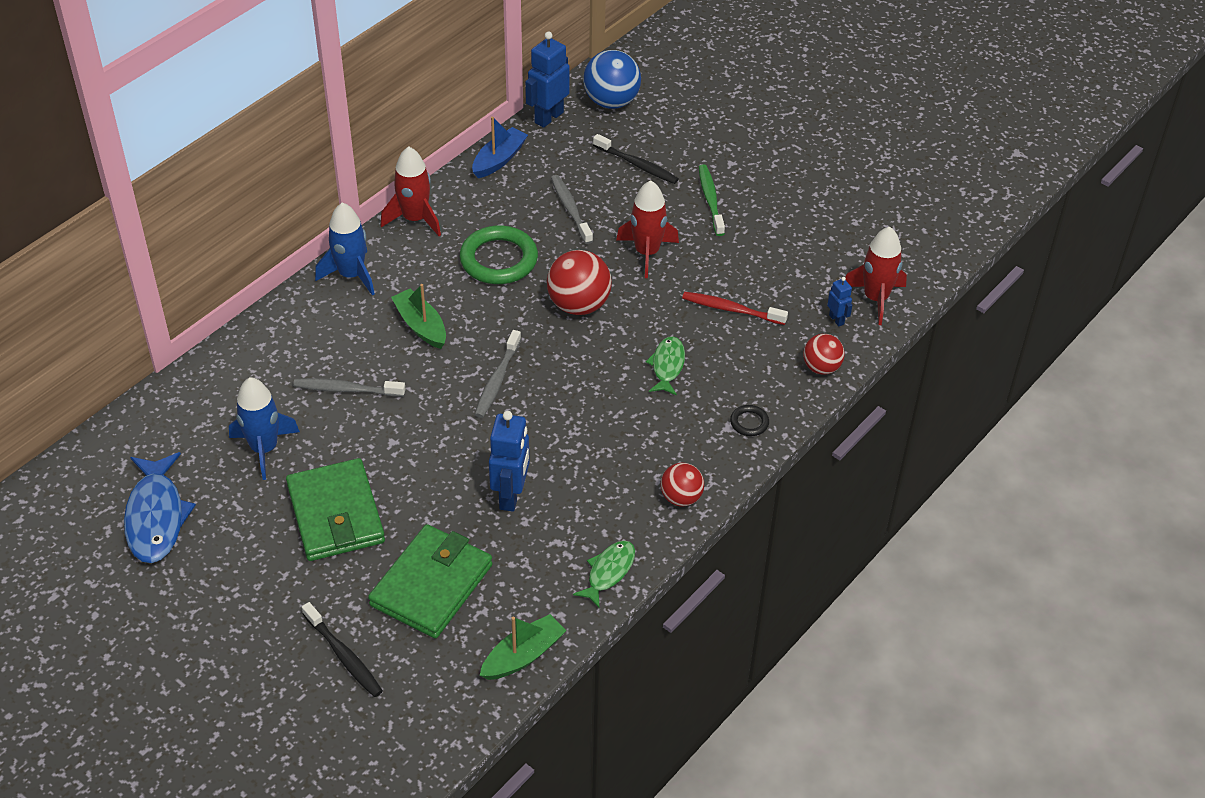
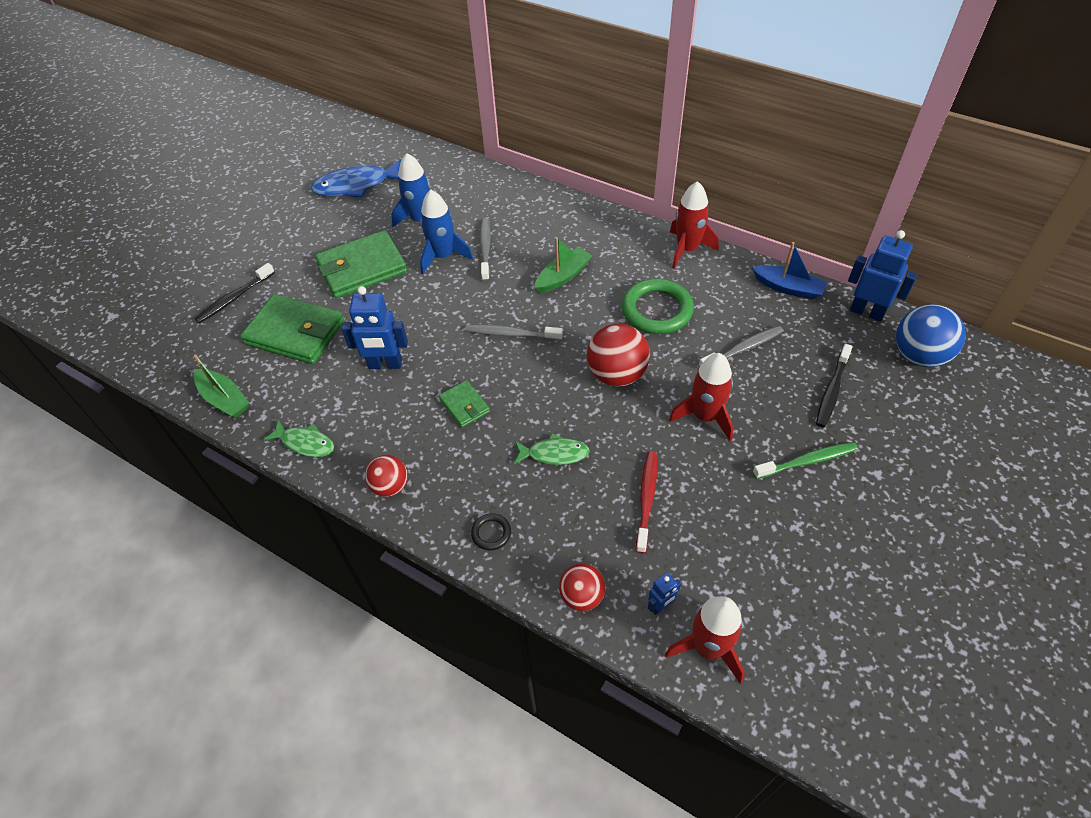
camera: 85 degrees right, 5 degrees up
blue rocket [315,202,375,296] -> blue rocket moved to [420,190,473,274]
none -> green wallet [439,380,490,428]

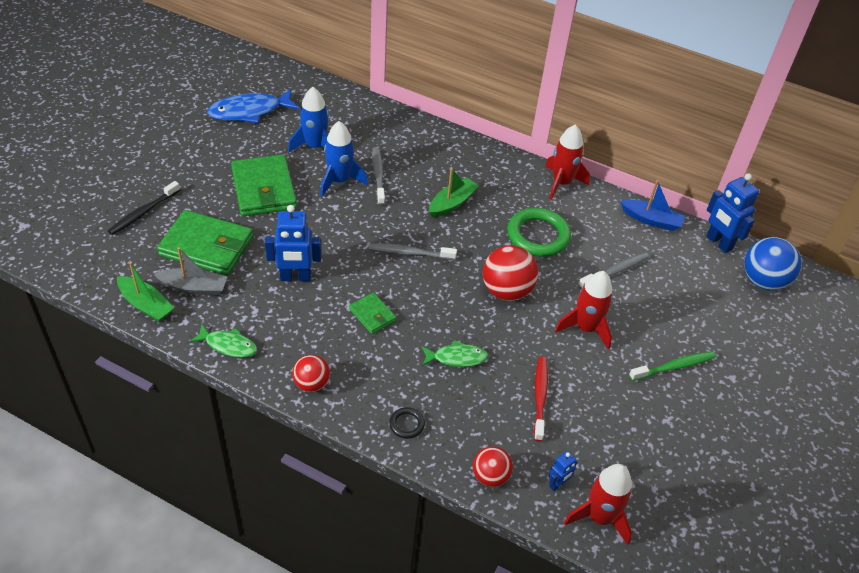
camera: 10 degrees left, 5 degrees down
green wallet [315,230,407,298] -> green wallet turned 75 degrees counterclockwise [231,154,297,216]
black toothbrush [816,344,852,428] -> none
blue robot [848,230,917,322] -> blue robot turned 150 degrees counterclockwise [706,174,759,253]
none -> grey boat [154,247,227,296]

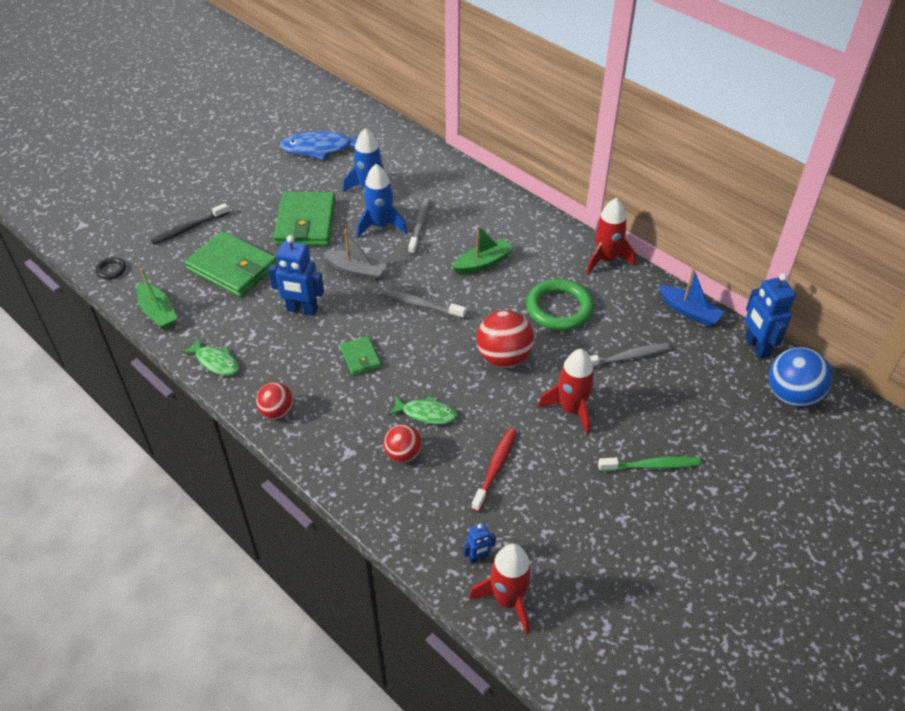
camera: 20 degrees right, 0 degrees up
grey boat [154,247,227,296] -> grey boat moved to [323,229,387,281]
black ring [389,407,425,439] -> black ring moved to [96,257,126,279]
red ball [473,446,513,487] -> red ball moved to [384,424,422,463]

